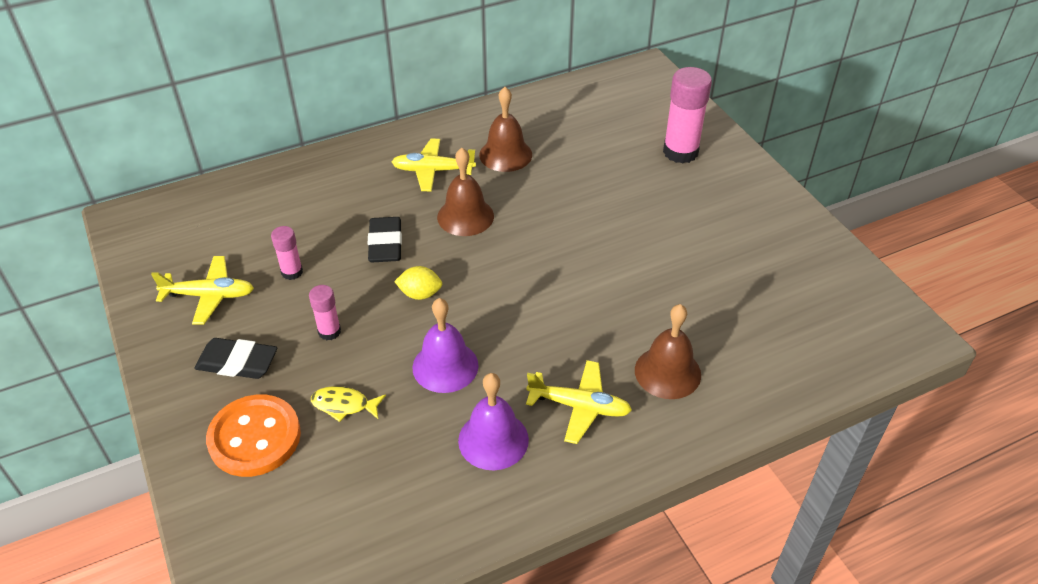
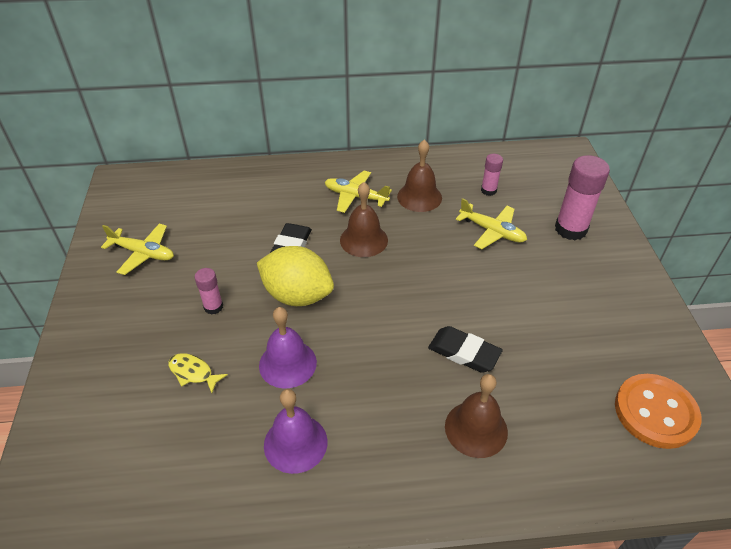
camera: 20 degrees right, 0 degrees up
black eraser [194,338,278,379] -> black eraser moved to [428,326,503,373]
orange button [206,395,301,477] -> orange button moved to [615,374,701,449]
pink glue stick [271,226,303,280] -> pink glue stick moved to [481,154,503,196]
yellow lemon [394,266,442,300] -> yellow lemon [257,246,334,306], size x2.05
yellow plane [526,360,632,444] -> yellow plane moved to [456,198,527,249]

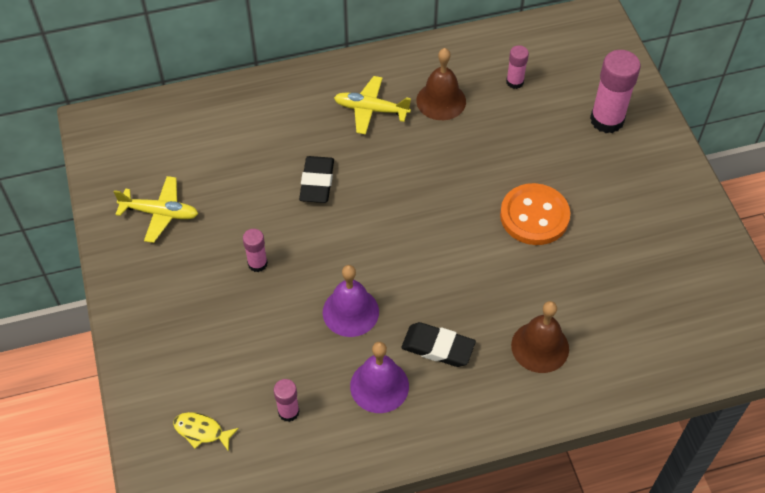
camera: 10 degrees left, 10 degrees up
yellow fish [168,353,228,393] -> yellow fish moved to [173,412,239,452]
yellow lemon [257,246,334,306] -> none
brown bell [340,182,388,257] -> none
black eraser [428,326,503,373] -> black eraser moved to [401,322,476,367]
yellow plane [456,198,527,249] -> none
orange button [615,374,701,449] -> orange button moved to [500,183,570,245]
none -> pink glue stick [274,379,300,422]

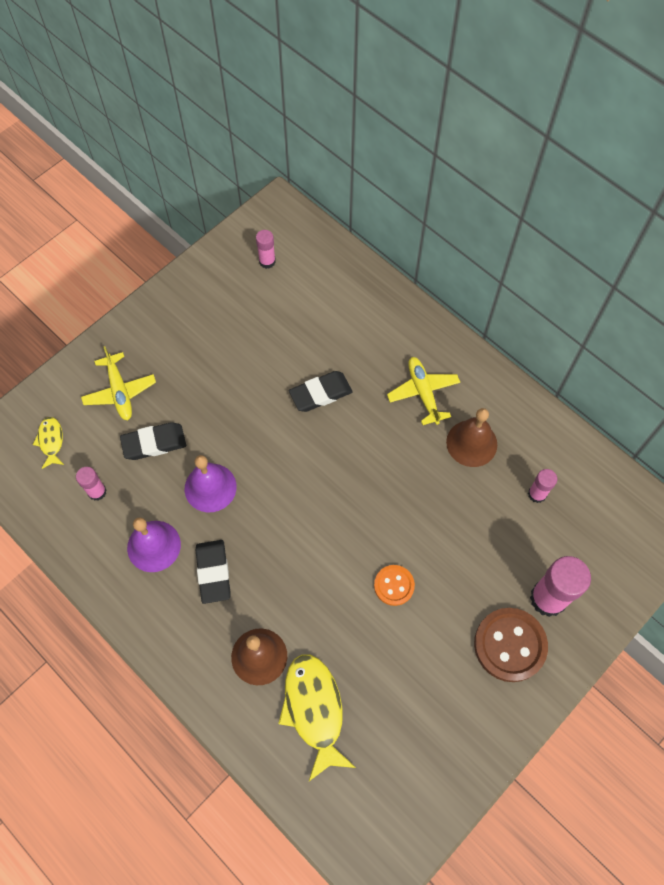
camera: 60 degrees right, 10 degrees up
yellow plane [114,176,198,243] -> yellow plane moved to [81,346,156,420]
pink glue stick [243,229,268,272] -> pink glue stick moved to [256,230,276,269]
orange button [500,183,570,245] -> orange button [374,565,415,606], size x0.58
none -> black eraser [120,422,186,460]
none -> yellow fish [278,654,356,781]
none -> brown button [474,608,548,682]

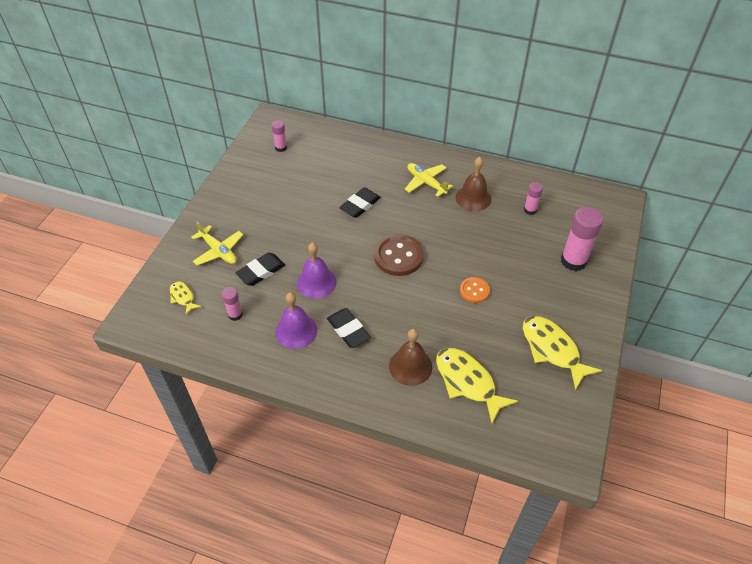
camera: 25 degrees left, 15 degrees down
brown button [474,608,548,682] -> brown button moved to [374,234,424,276]
none -> yellow fish [523,316,602,390]

